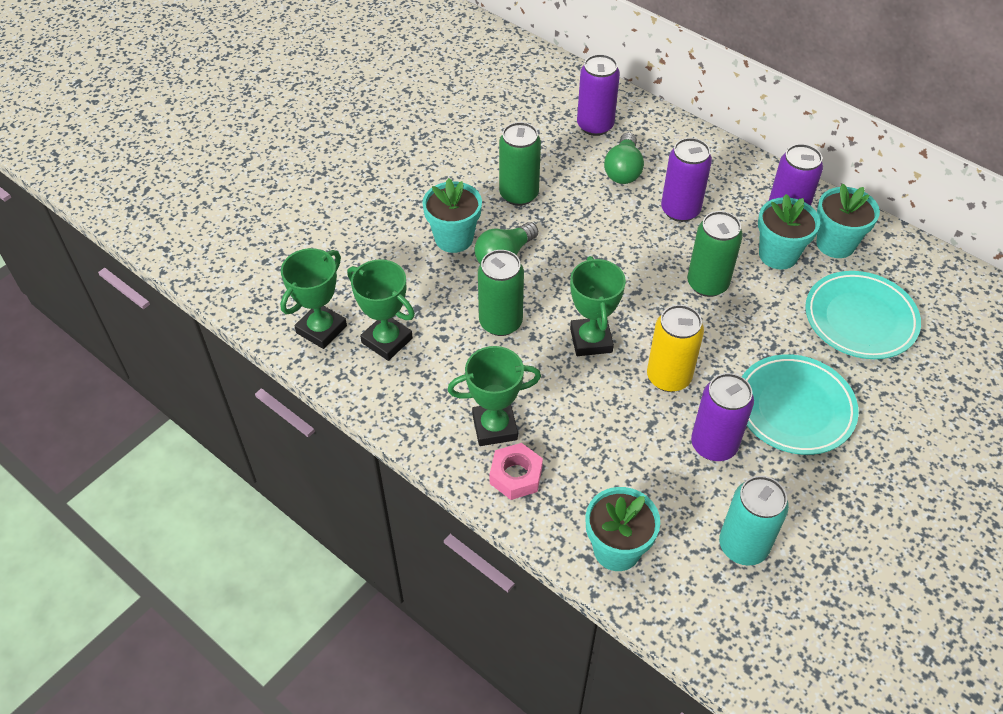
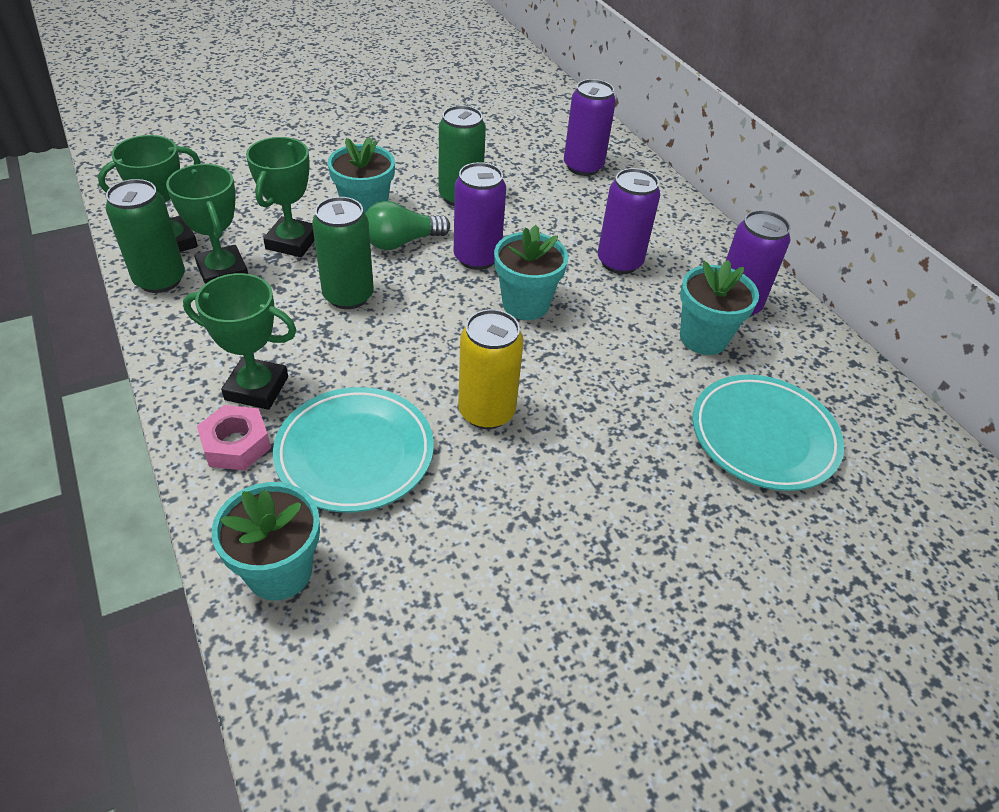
camera: 20 degrees right, 5 degrees down
green trophy [570,256,626,356] -> green trophy moved to [246,137,315,257]
green light bulb [604,132,644,184] -> none
green can [687,211,743,297] -> green can moved to [106,179,185,293]
purple can [691,373,754,461] -> purple can moved to [454,162,506,270]
turquoise can [719,476,789,566] -> none
turquoise plate [742,354,859,455] -> turquoise plate moved to [273,387,434,513]
turquoise flower pot [816,183,880,258] -> turquoise flower pot moved to [494,225,569,320]

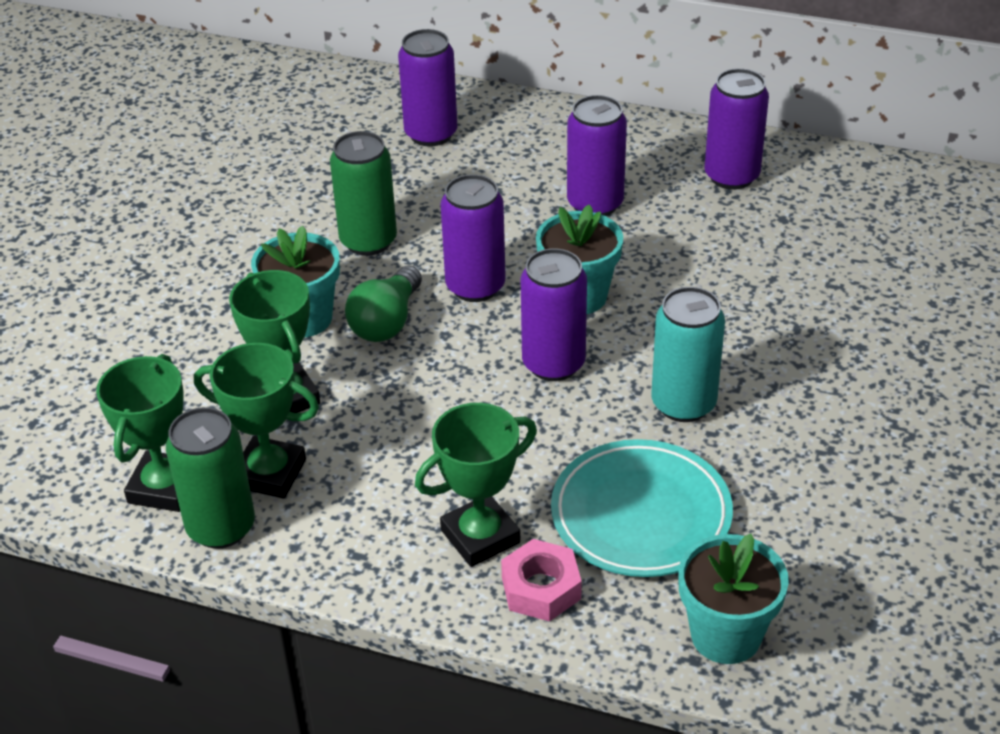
camera: 40 degrees left, 5 degrees down
green can [312,197,374,309] -> none
yellow can [458,309,524,429] -> turquoise can [651,287,725,422]
turquoise flower pot [680,260,759,355] -> none
turquoise plate [693,375,844,491] -> none
none -> purple can [521,248,587,381]

